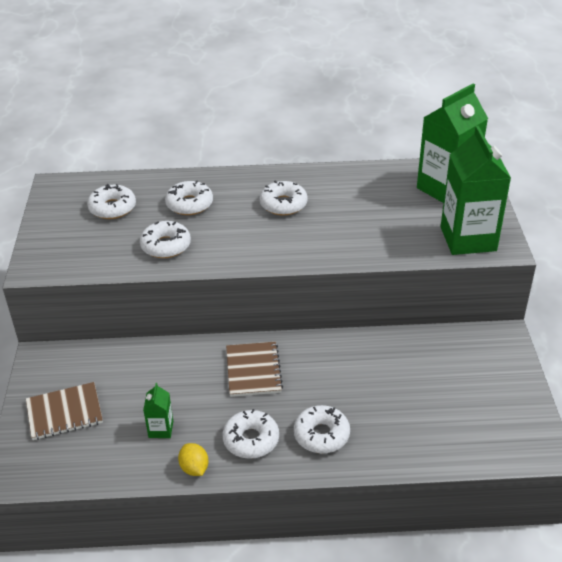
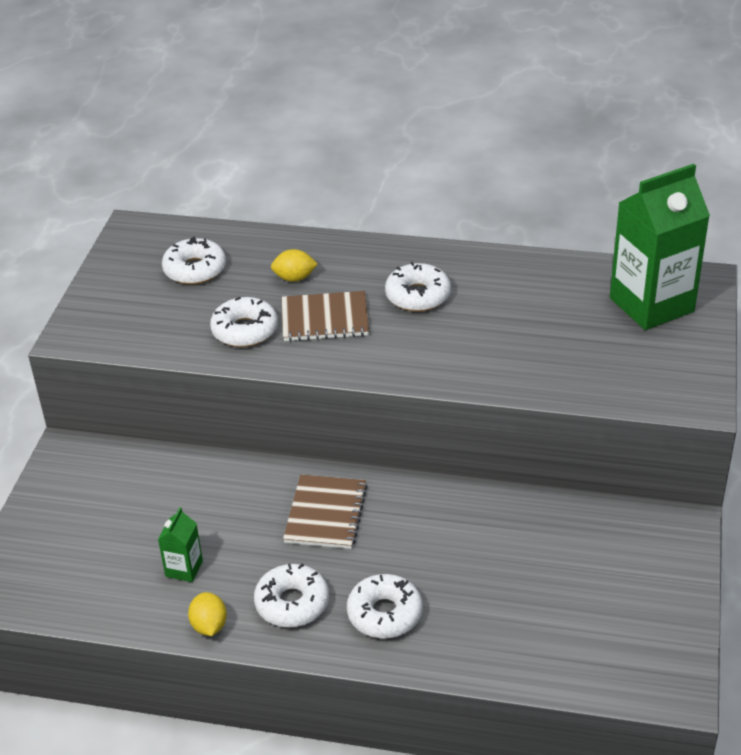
camera: 15 degrees right, 0 degrees up
brown notebook [26,382,103,440] -> brown notebook moved to [282,291,369,342]
white donut [165,181,213,215] -> yellow lemon [271,249,318,282]
green carton [441,126,511,255] -> none

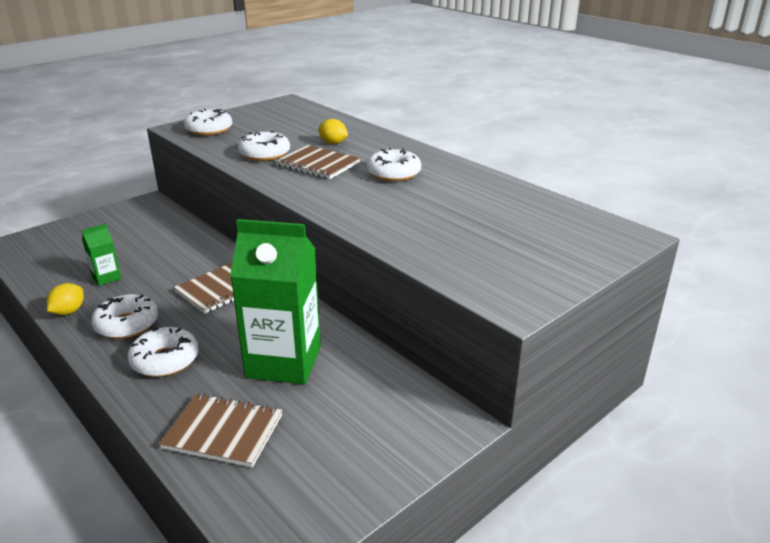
camera: 35 degrees right, 10 degrees down
white donut [162,236,226,285] -> white donut moved to [184,109,232,136]
green carton [610,164,710,330] -> green carton moved to [230,219,321,384]
none -> brown notebook [159,393,283,467]

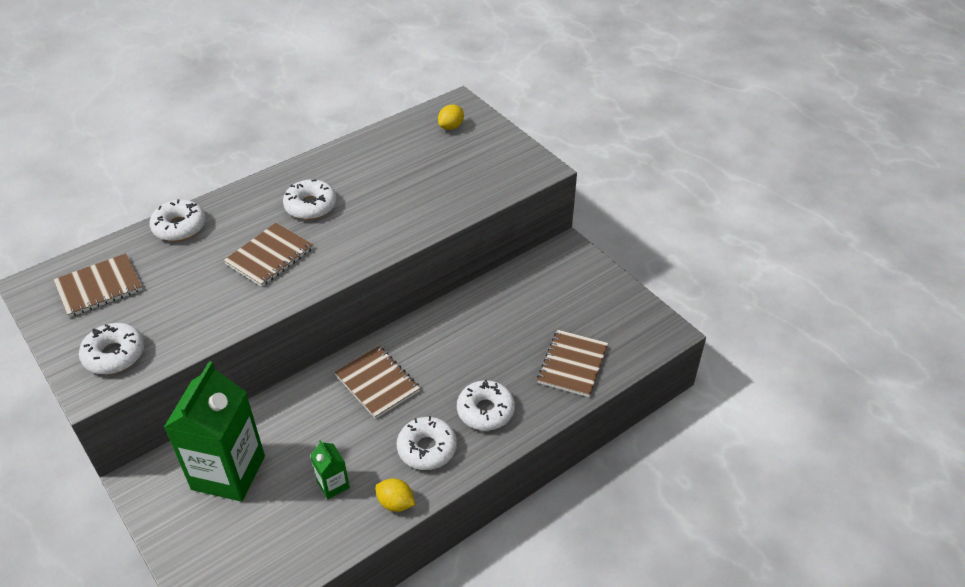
camera: 85 degrees left, 15 degrees up
green carton [230,219,321,384] -> green carton moved to [164,361,265,502]
white donut [238,131,290,161] -> white donut moved to [149,199,206,241]
yellow lemon [318,119,348,144] -> yellow lemon moved to [438,105,464,130]
none -> brown notebook [53,253,143,317]

